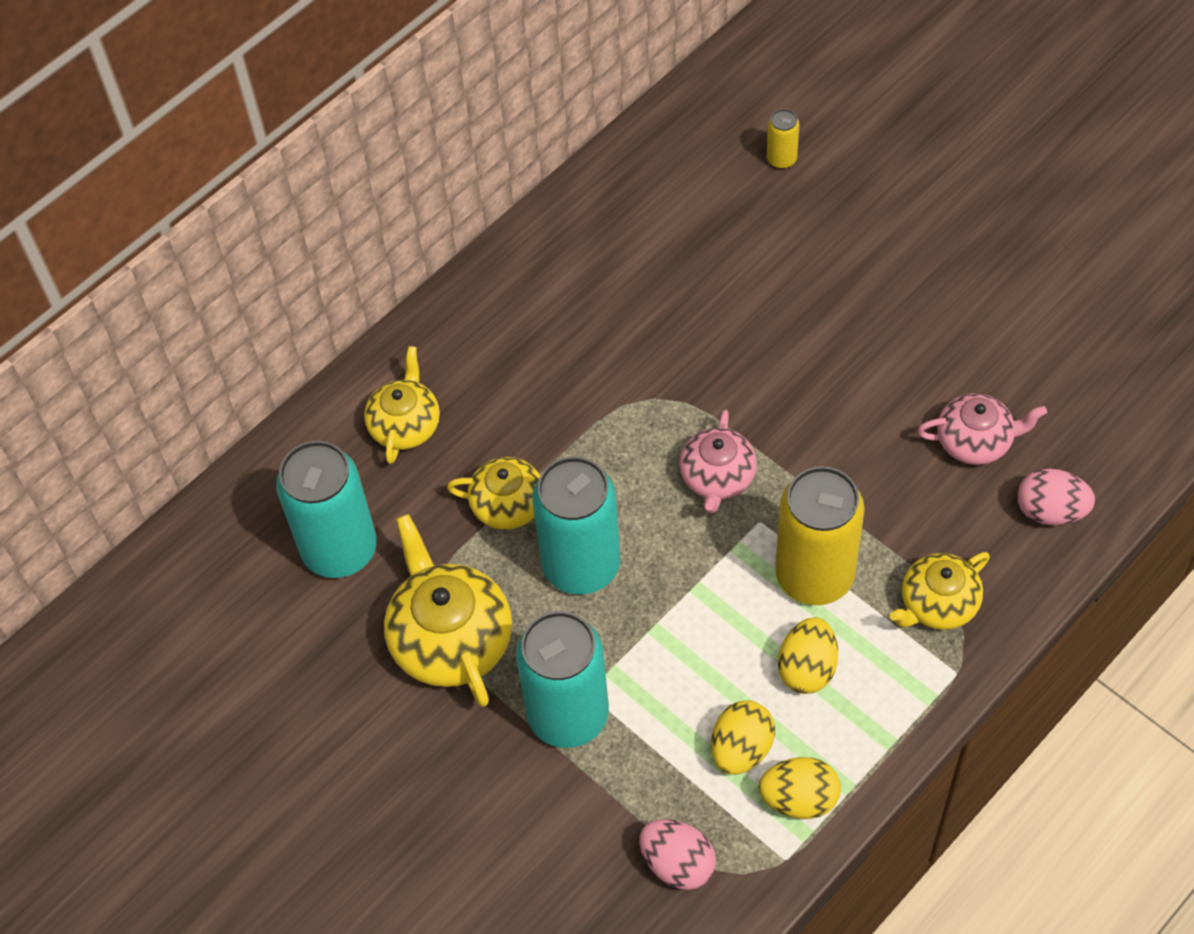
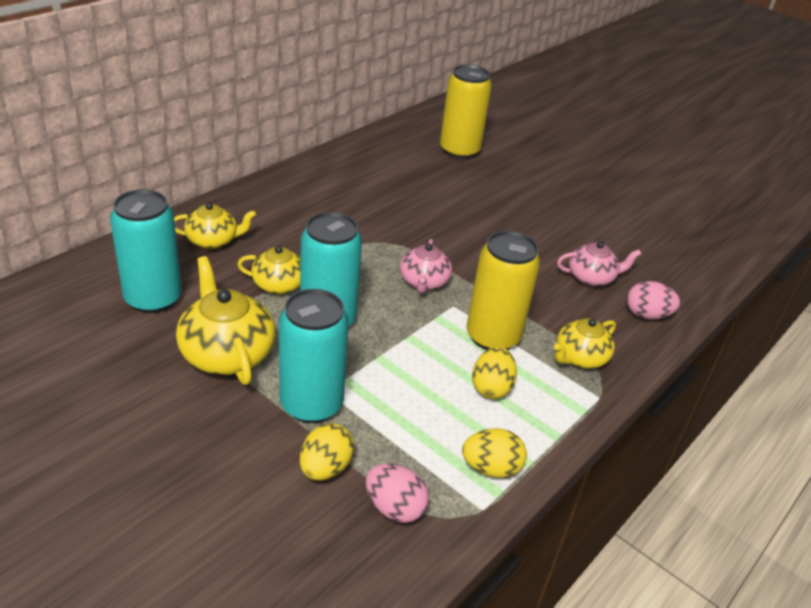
camera: 10 degrees left, 20 degrees down
yellow teapot [364,346,440,464] -> yellow teapot turned 75 degrees clockwise [174,203,256,249]
yellow egg [711,700,775,775] -> yellow egg moved to [300,423,354,481]
yellow can [767,109,799,169] -> yellow can [440,64,492,159], size x2.29

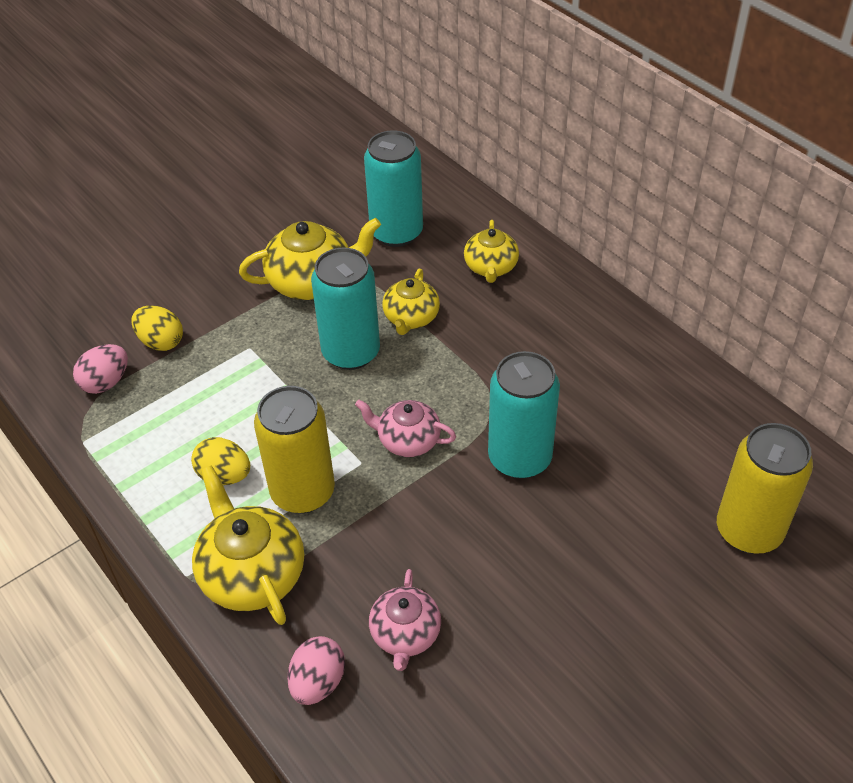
camera: 105 degrees right, 10 degrees up
turquoise can [279,289,349,423] -> turquoise can moved to [488,351,560,479]
yellow egg [462,428,527,478] -> none
yellow teapot [554,318,616,369] -> yellow teapot [192,465,304,625], size x1.59

